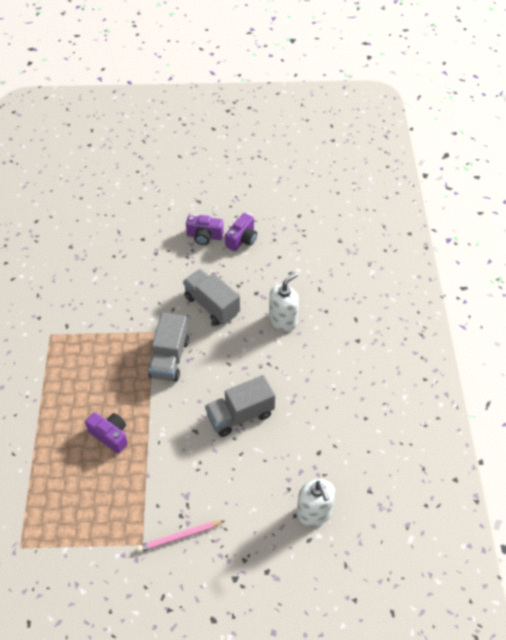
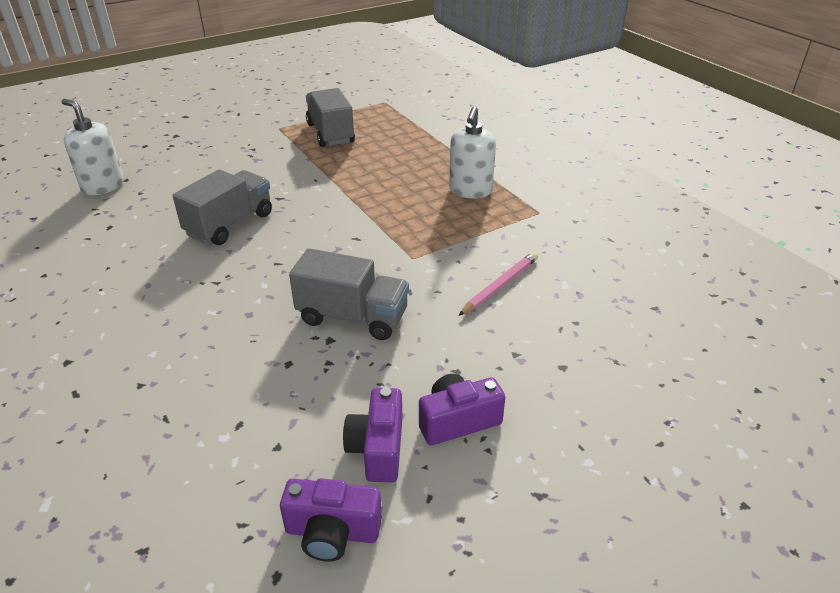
camera: 150 degrees right, 15 degrees down
purple camera [85,412,128,454] -> purple camera moved to [280,478,382,562]
pink pencil [137,521,224,552] -> pink pencil moved to [458,252,538,316]
grey truck [148,313,189,382] -> grey truck moved to [306,88,355,147]
white soap dispenser [269,272,299,331] -> white soap dispenser moved to [449,106,496,198]

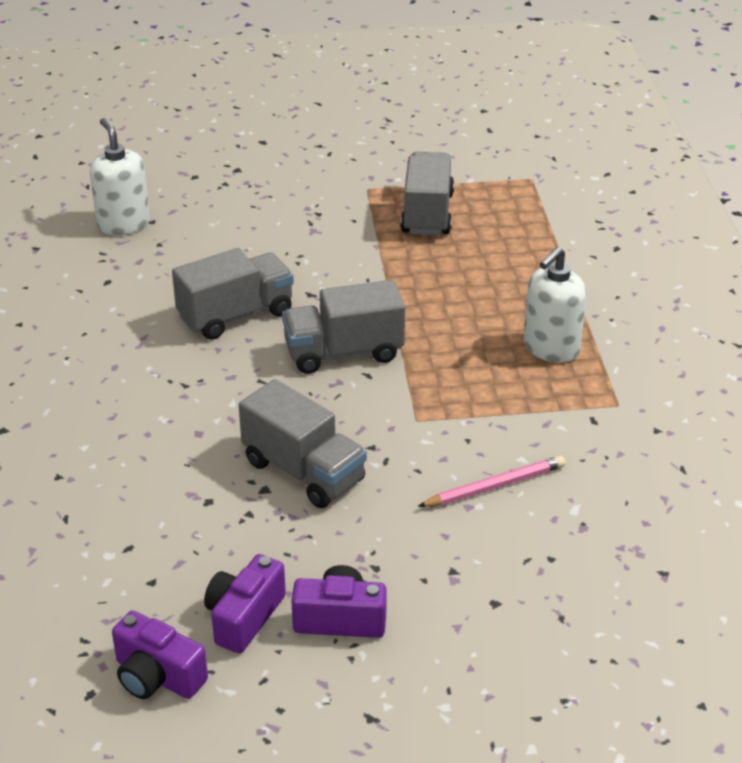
camera: 25 degrees right, 0 degrees up
none -> grey truck [282,280,405,374]

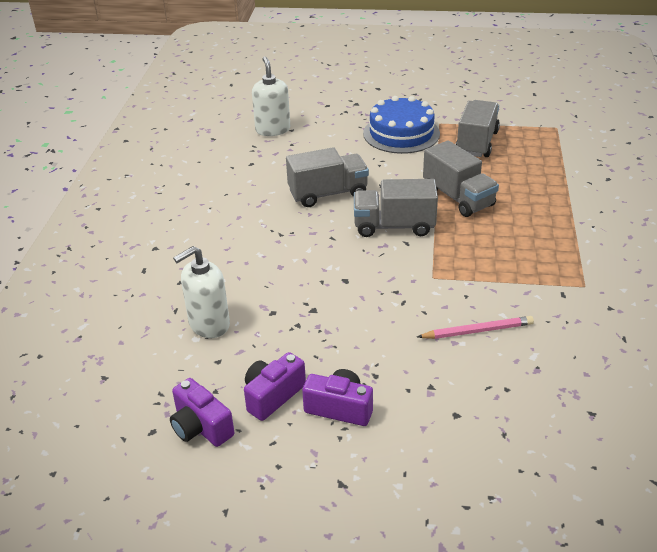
camera: 15 degrees right, 0 degrees up
grey truck [239,379,367,508] -> grey truck moved to [423,140,499,217]
white soap dispenser [524,247,587,363] -> white soap dispenser moved to [173,246,230,338]
none -> blue cake [363,96,440,154]

